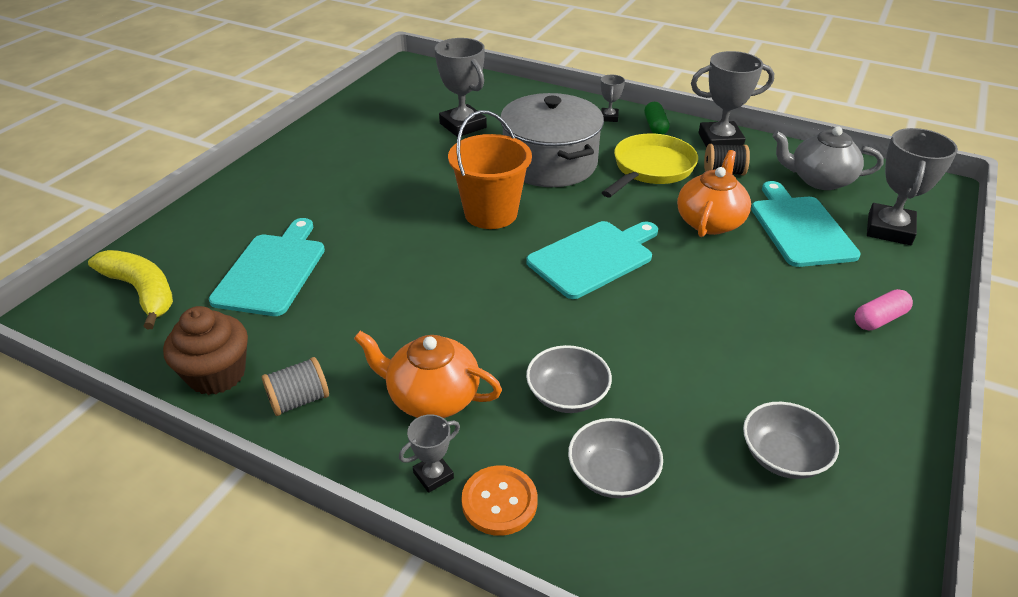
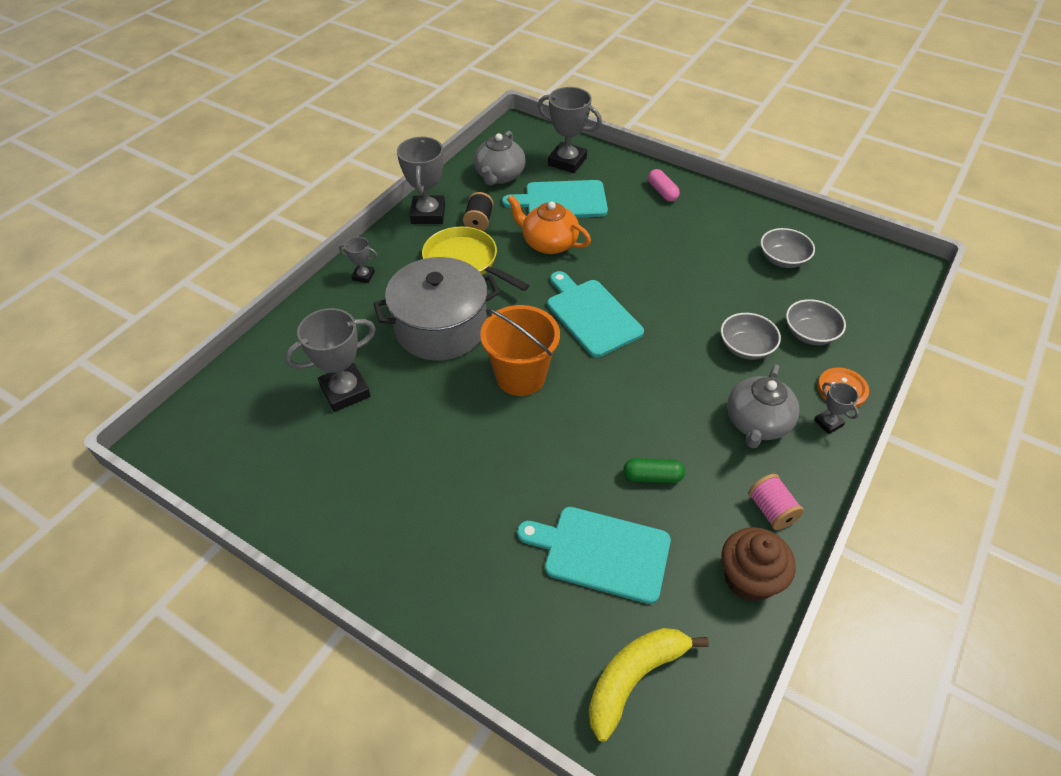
camera: 85 degrees left, 10 degrees up
grey spool [262,357,329,416] -> pink spool [748,474,804,530]
orange teapot [354,331,502,418] -> grey teapot [727,364,800,448]
green capsule [644,102,669,135] -> green capsule moved to [623,458,685,483]

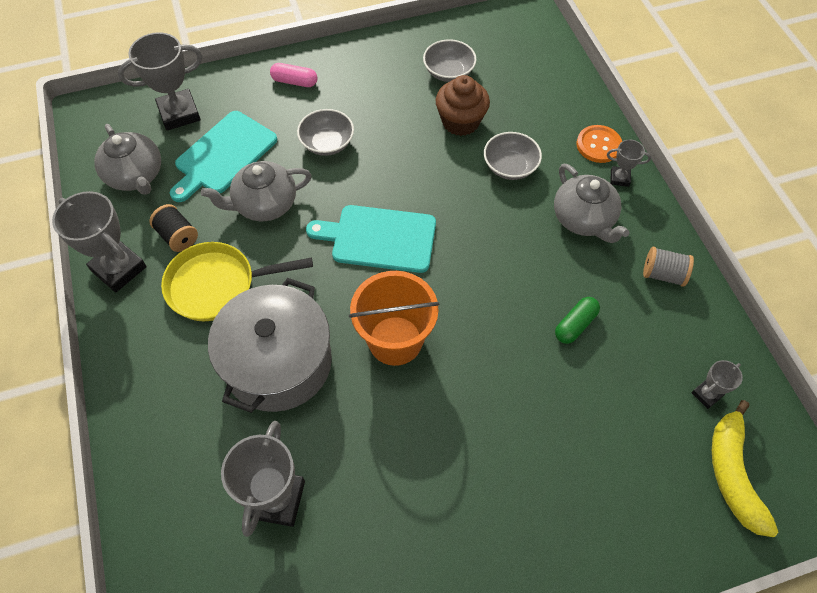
camera: 50 degrees left, 10 degrees up
grey trophy [339,237,377,283] -> grey trophy moved to [691,360,743,409]
orange teapot [507,195,591,254] -> grey teapot [201,161,312,221]
turquoise cutting board [517,507,671,604] -> none
brown cupcake [722,527,796,601] -> brown cupcake moved to [436,75,490,136]
pink spool [748,474,804,530] -> grey spool [643,247,694,287]
grey bowl [786,299,846,345] -> grey bowl moved to [297,109,354,156]

